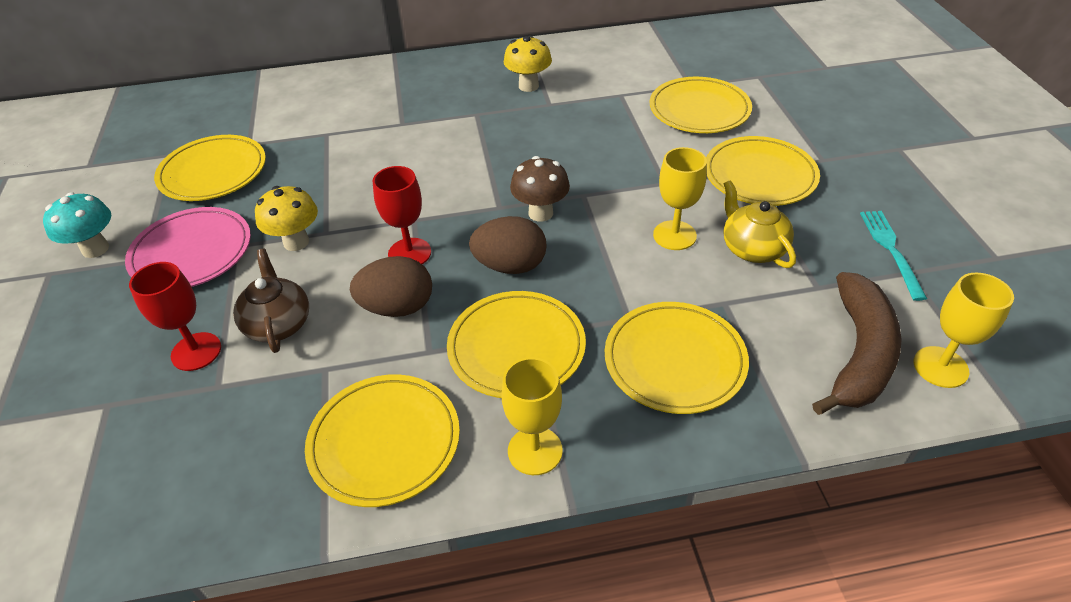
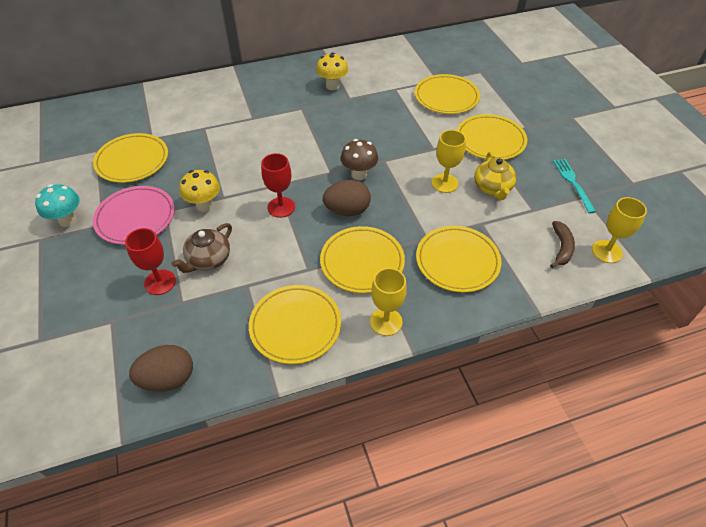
camera: 10 degrees left, 5 degrees up
brown teapot [233,249,309,353] -> brown teapot turned 120 degrees counterclockwise [171,223,232,273]
brown egg [350,256,432,317] -> brown egg moved to [129,345,193,392]
yellow teapot [724,180,796,268] -> yellow teapot turned 150 degrees counterclockwise [474,152,517,200]
brown banana [812,272,902,415] -> brown banana [550,221,575,268], size x0.55

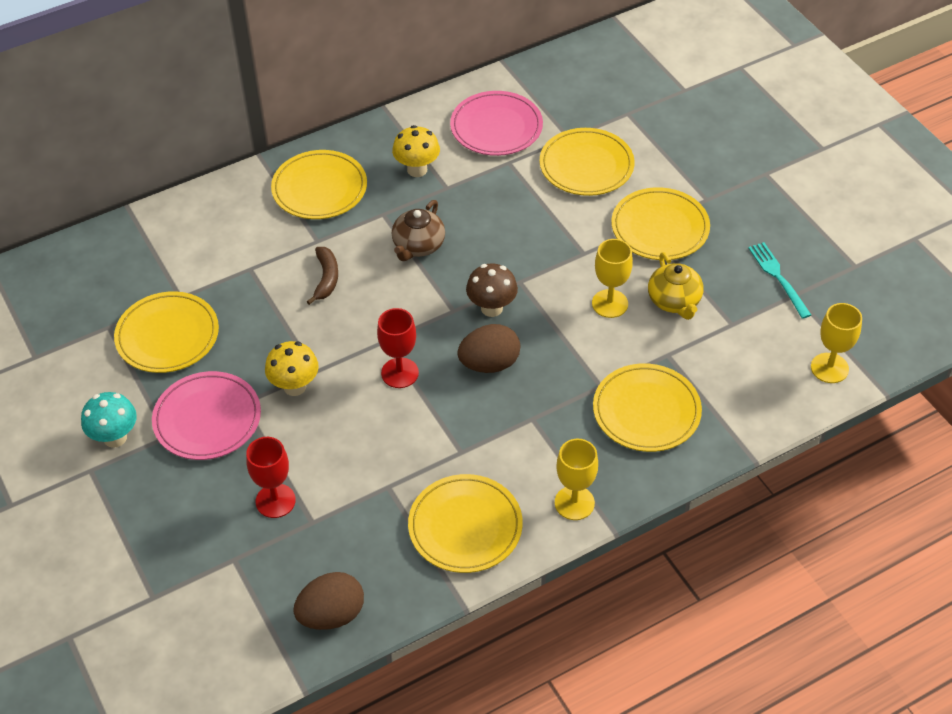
camera: 10 degrees left, 0 degrees up
brown teapot [171,223,232,273] -> brown teapot moved to [392,200,445,261]
yellow plate [320,226,405,293] -> yellow plate moved to [271,150,367,219]
brown banana [550,221,575,268] -> brown banana moved to [306,247,338,305]
none -> pink plate [450,91,543,156]

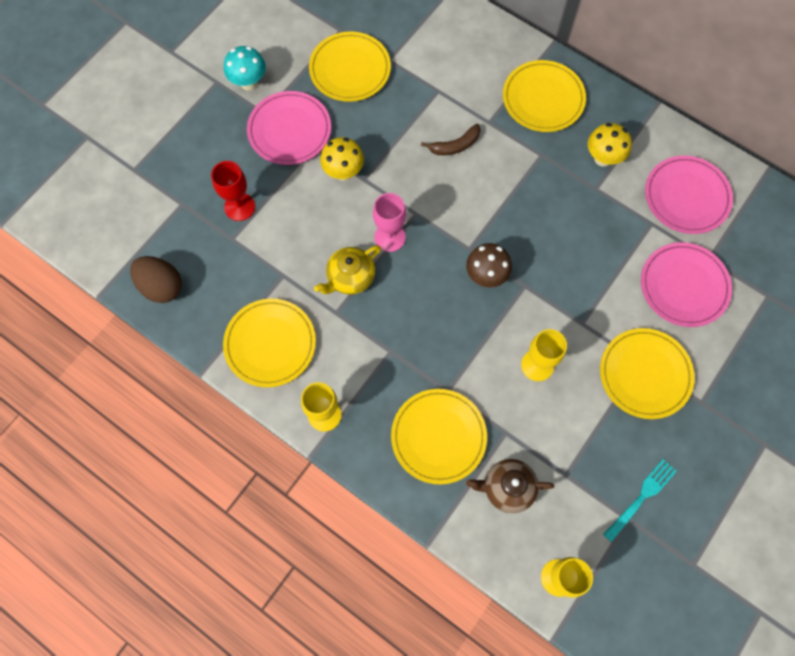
camera: 65 degrees right, 20 degrees up
red goblet [377,308,419,388] -> pink goblet [373,193,406,252]
brown teapot [392,200,445,261] -> brown teapot moved to [466,459,554,513]
brown egg [457,324,520,373] -> none
yellow plate [539,128,635,196] -> pink plate [641,242,732,327]
yellow teapot [648,252,704,320] -> yellow teapot moved to [314,245,381,295]

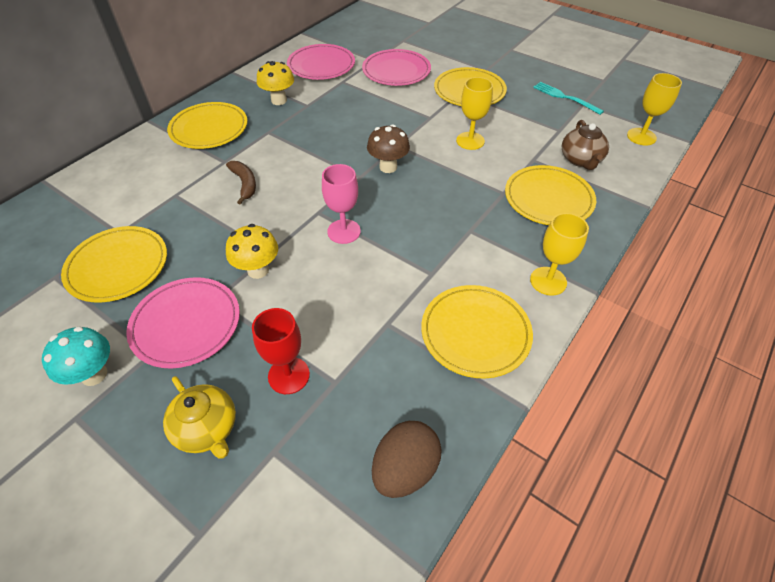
camera: 90 degrees left, 20 degrees down
yellow teapot [314,245,381,295] -> yellow teapot moved to [163,376,236,459]

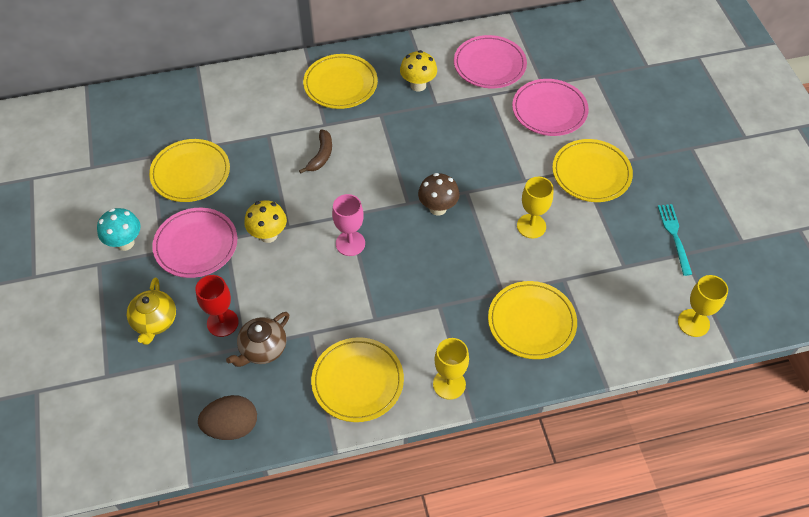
camera: 40 degrees right, 5 degrees up
brown teapot [562,120,609,170] -> brown teapot moved to [226,312,289,367]

